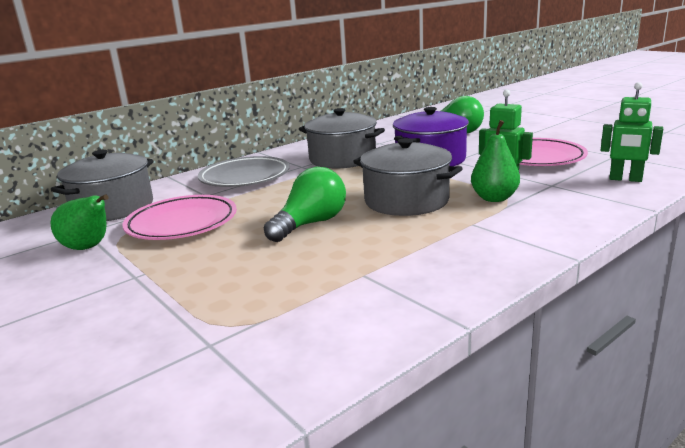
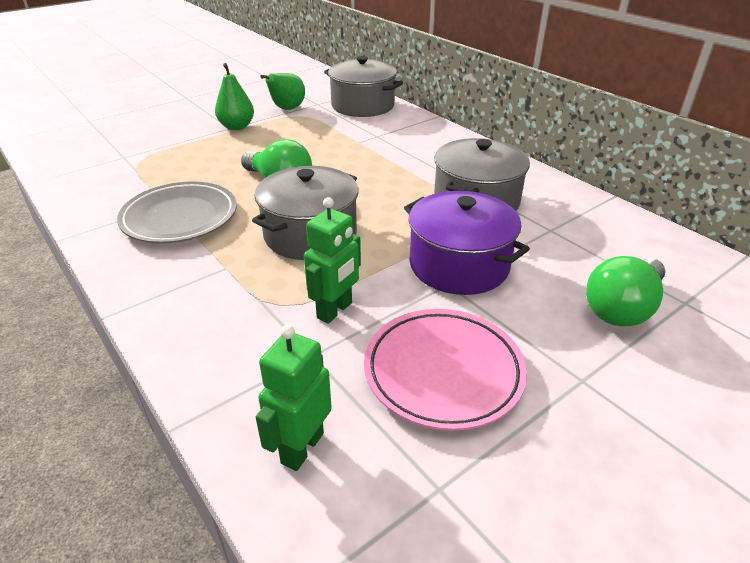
camera: 90 degrees right, 15 degrees up
pink plate [122,195,237,240] -> none
grey plate [198,156,290,187] -> grey plate moved to [117,181,237,244]
green pear [471,120,520,202] -> green pear moved to [215,63,254,130]

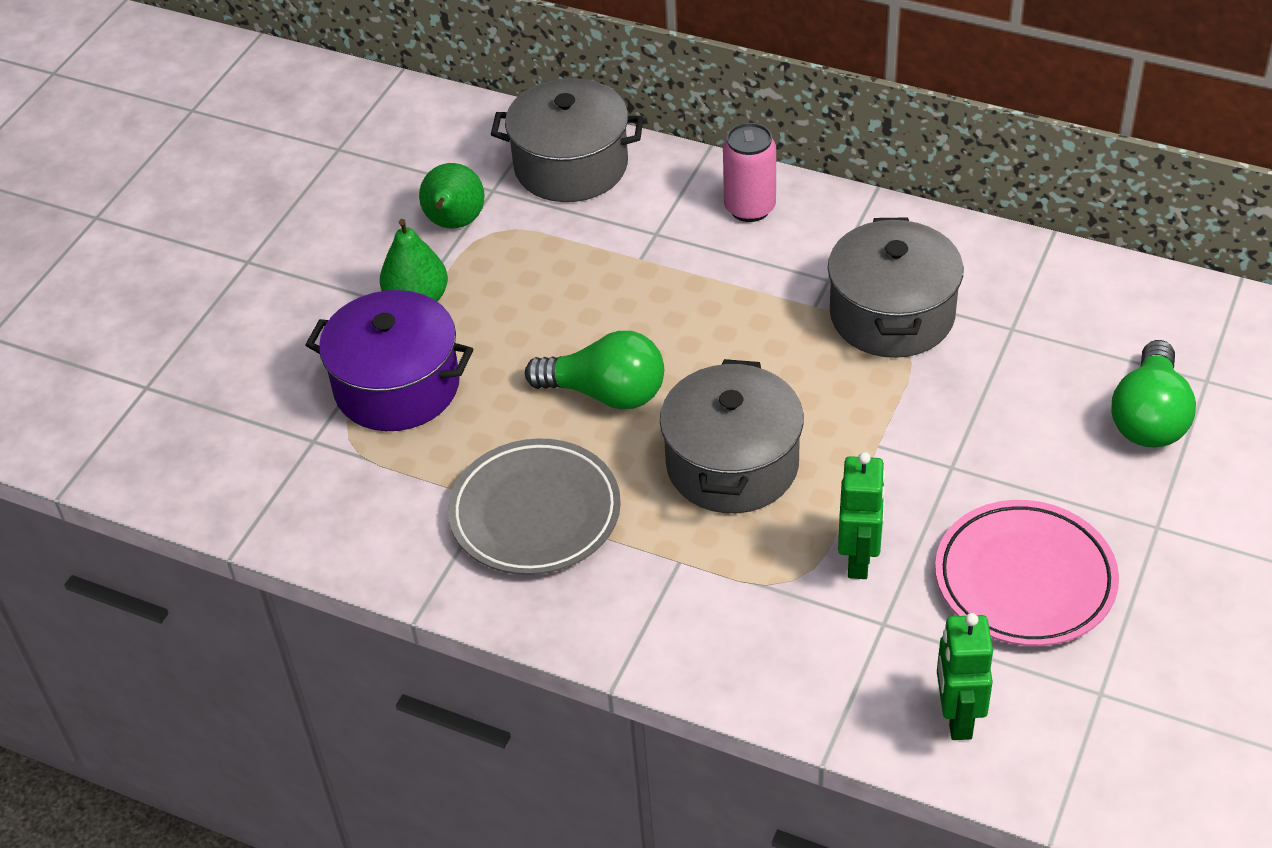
camera: 25 degrees left, 10 degrees up
purple pot [404,191,530,295] -> purple pot moved to [306,290,473,431]
none -> pink can [723,123,776,222]

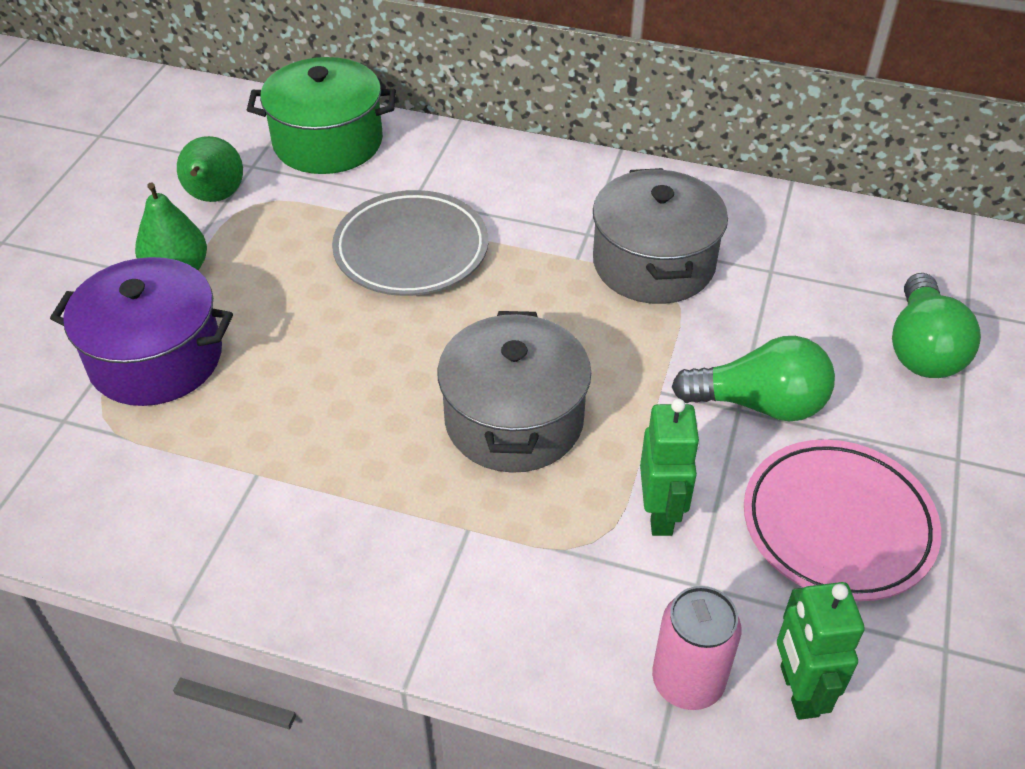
camera: 10 degrees left, 0 degrees up
grey plate [448,438,621,575] -> grey plate moved to [332,190,488,296]
grey pot [491,78,644,202] -> green pot [247,57,396,174]
green light bulb [525,331,664,410] -> green light bulb moved to [672,336,835,422]
pink can [723,123,776,222] -> pink can moved to [652,586,741,710]

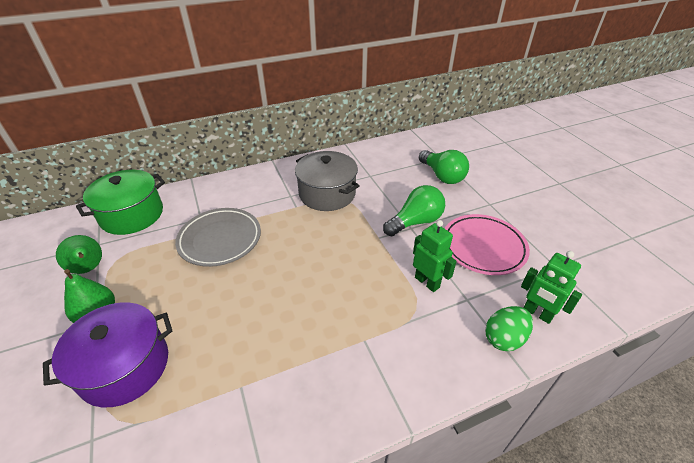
camera: 40 degrees left, 5 degrees down
grey pot [437,311,591,473] -> none
pink can [652,586,741,710] -> green egg [485,306,533,351]

